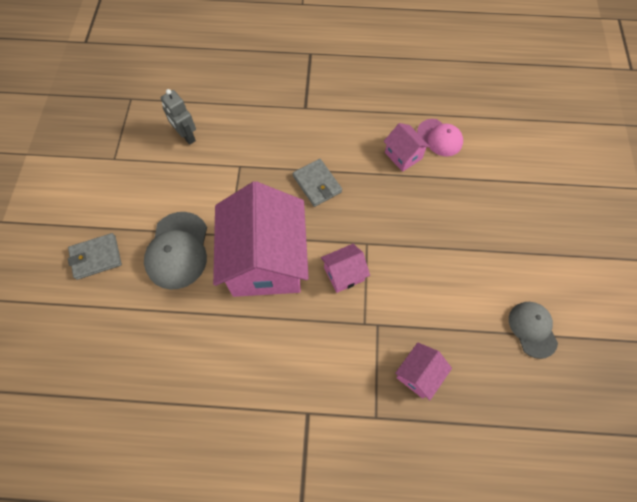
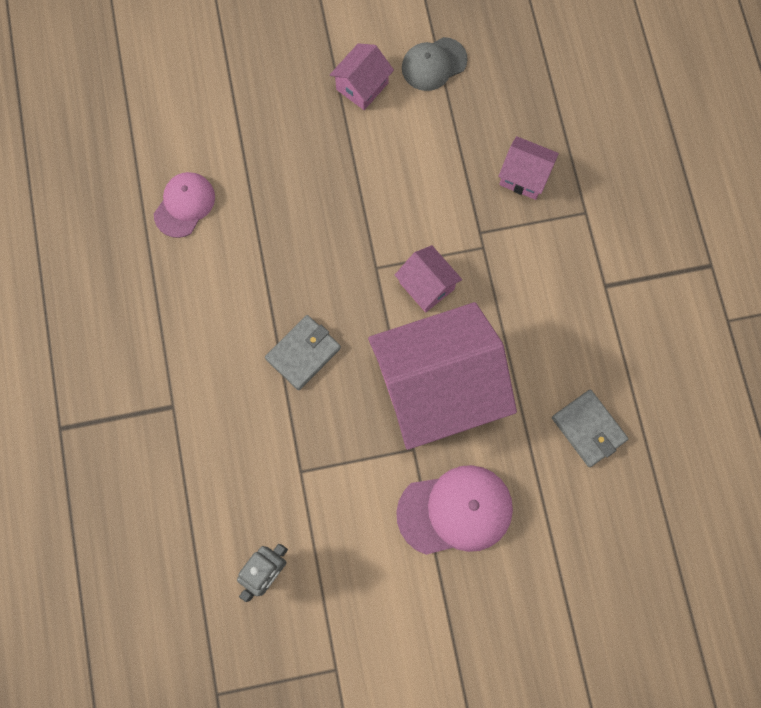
camera: 105 degrees left, 10 degrees up
grey wallet [68,233,122,280] -> grey wallet moved to [552,389,628,467]
grey cap [144,212,207,290] -> pink cap [396,465,513,555]
pink house [383,123,431,172] -> pink house moved to [330,43,394,110]

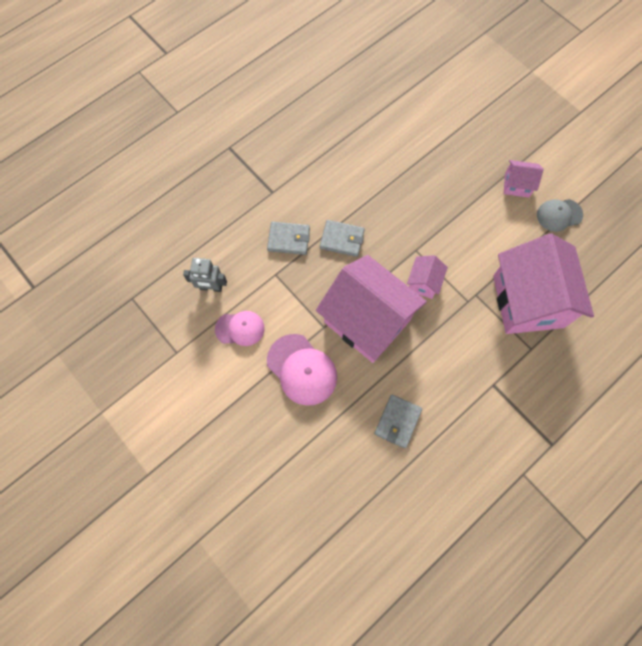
camera: 60 degrees right, 5 degrees down
pink cap [154,172,215,238] -> pink cap moved to [215,311,265,346]
grey cap [402,37,468,91] -> grey cap turned 45 degrees counterclockwise [537,199,583,232]
pink house [498,136,559,200] -> pink house [493,233,594,334], size x2.28
none -> grey wallet [267,222,310,255]

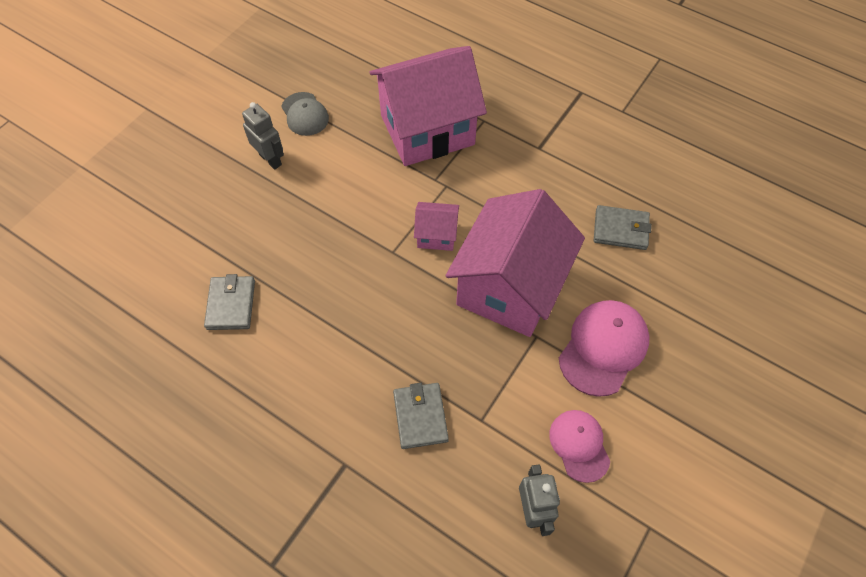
camera: 105 degrees left, 10 degrees down
grey wallet [320,220,365,257] -> grey wallet moved to [204,274,255,330]
pink house [504,160,544,198] -> grey robot [242,102,284,170]

